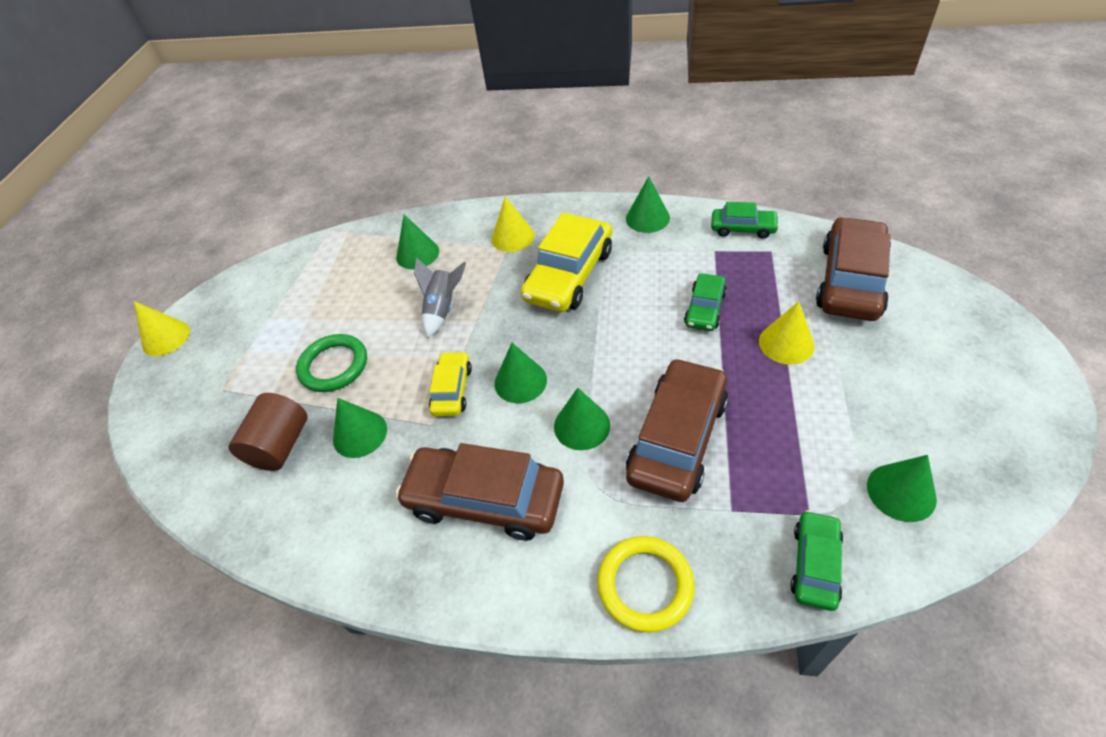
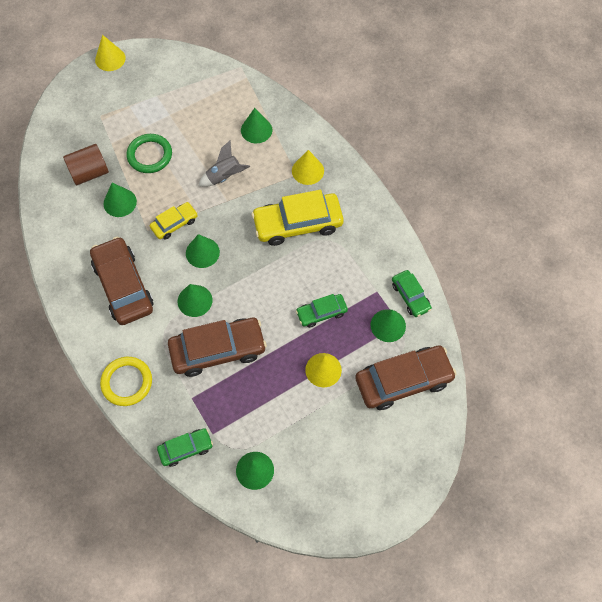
camera: 45 degrees right, 15 degrees up
green cone [626,176,670,233] -> green cone moved to [371,309,406,342]

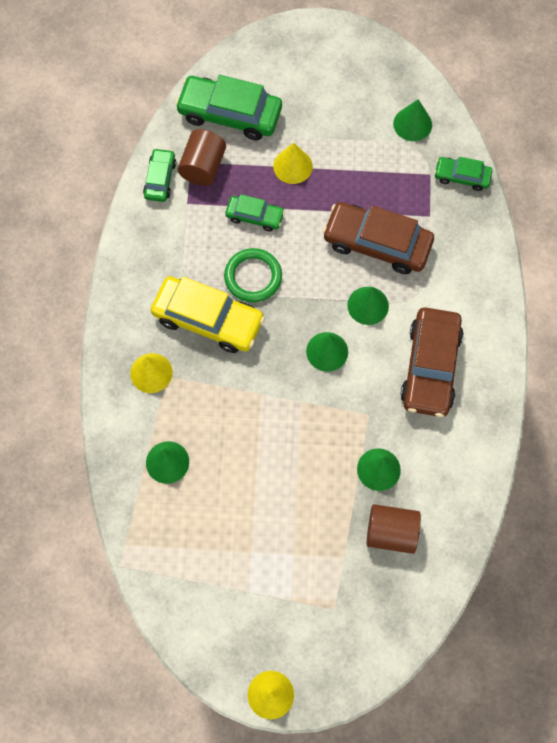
camera: 145 degrees left, 5 degrees up
yellow ring [100,357,152,406] -> none
green ring [127,134,172,173] -> green ring moved to [224,248,282,302]
yellow car [150,202,198,240] -> none
grey rocket [198,141,250,187] -> none
brown car [355,345,456,410] -> green car [175,75,282,140]
green cone [371,309,406,342] -> brown cylinder [178,129,226,186]

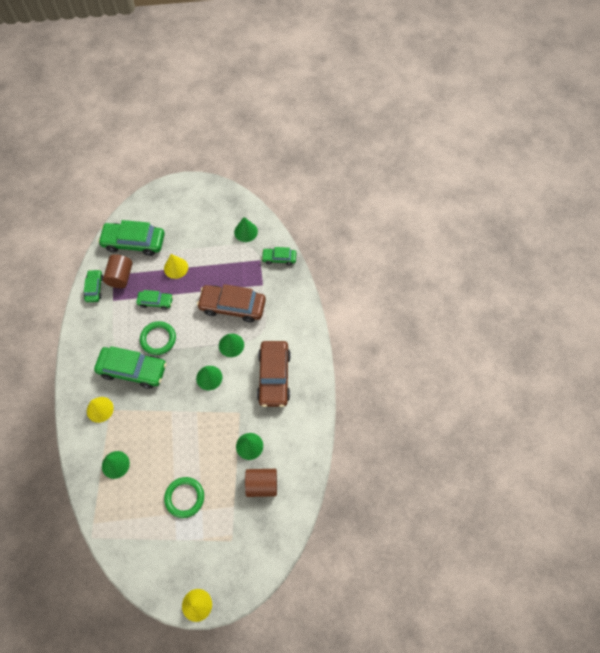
camera: 10 degrees left, 5 degrees down
yellow car [151,276,265,353] -> green car [94,346,167,389]
none -> green ring [164,477,204,518]

